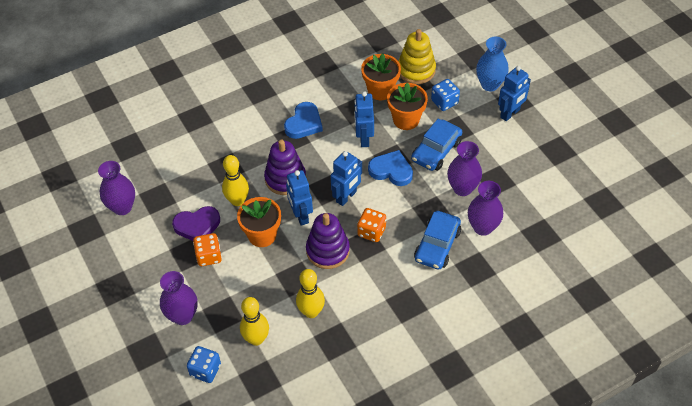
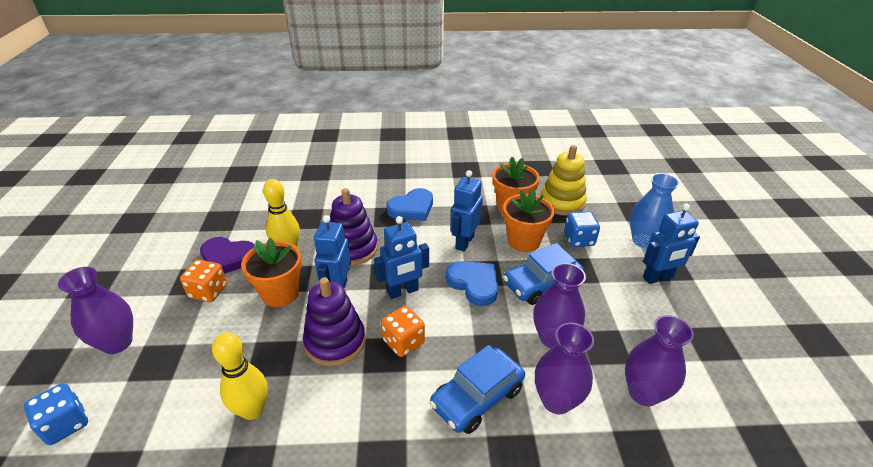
camera: 25 degrees right, 15 degrees down
purple vase [98,161,135,215] -> purple vase moved to [625,315,694,406]
yellow bowling pin [240,297,269,346] -> none

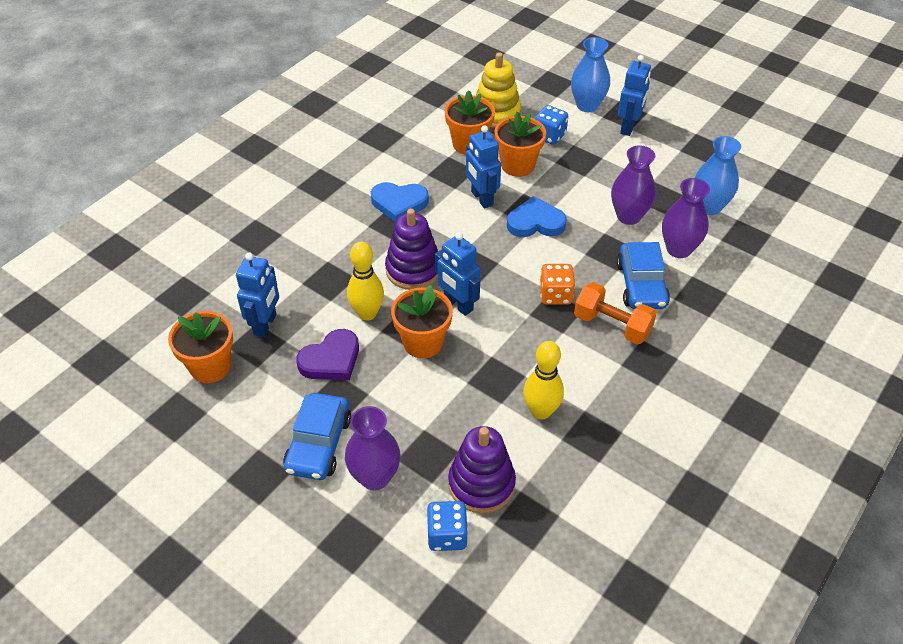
camera: 50 degrees left, 10 degrees up
orange dice [180,260,227,302] -> none
purple stacking toy [303,277,366,366] -> purple stacking toy moved to [448,426,516,513]
blue robot [374,216,429,299] -> blue robot moved to [236,253,279,337]
blue heart [387,188,433,221] -> blue heart turned 90 degrees clockwise [371,182,429,222]
blue car [503,243,584,305] -> blue car moved to [283,393,351,480]
purple vase [625,315,694,406] -> blue vase [695,136,741,215]
none -> orange flower pot [168,311,233,383]
none -> orange dumbbell [574,282,657,344]

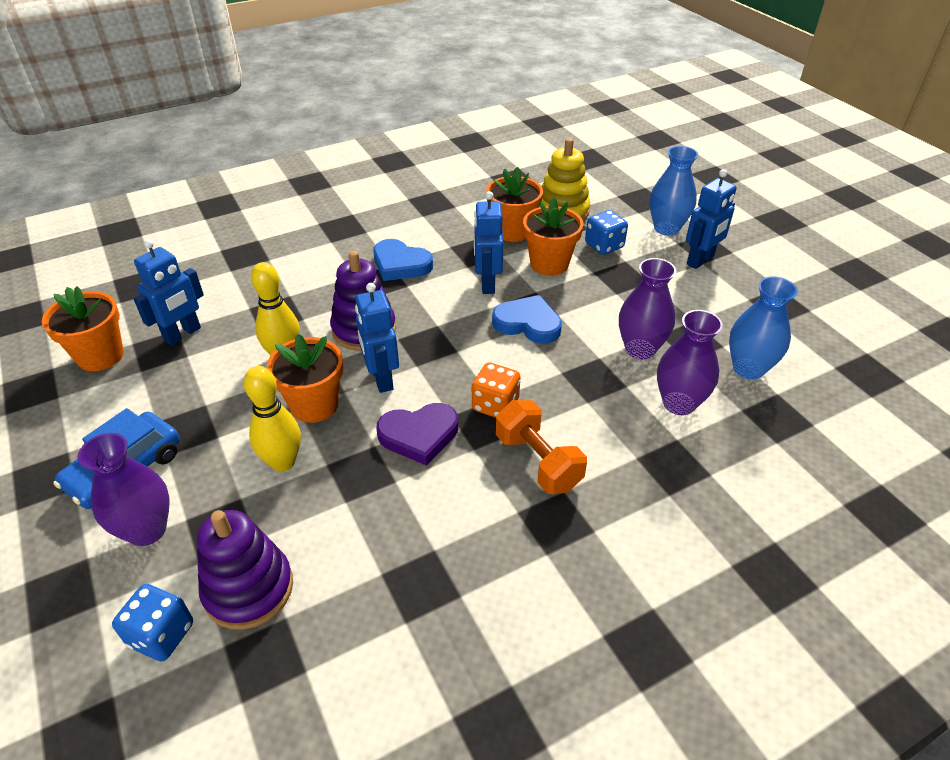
camera: 25 degrees right, 5 degrees down
purple heart [296,329,359,380] -> purple heart moved to [376,403,458,466]
yellow bowling pin [523,341,564,420] -> yellow bowling pin moved to [244,366,301,472]
blue car [617,242,670,309] -> none

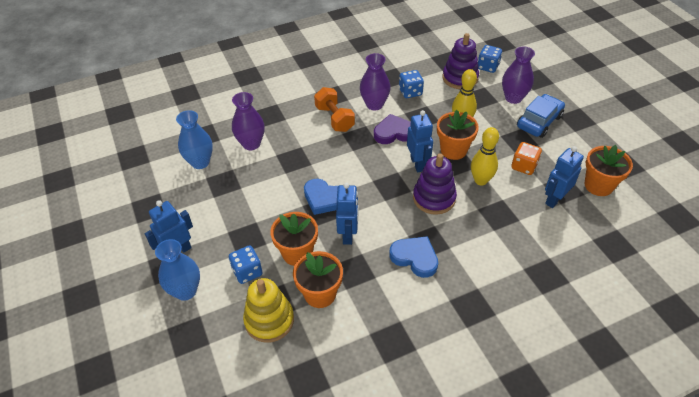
camera: 175 degrees left, 5 degrees up
orange dice [472,362,521,418] -> orange dice moved to [511,142,542,175]
purple vase [619,258,676,359] -> purple vase moved to [360,53,390,111]
none -> blue dice [399,70,424,98]

